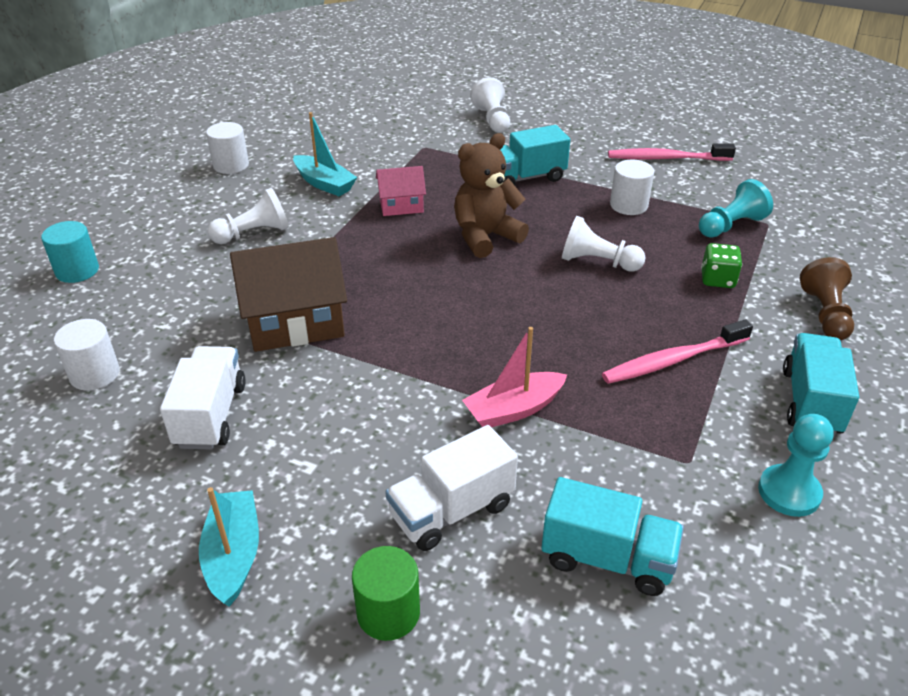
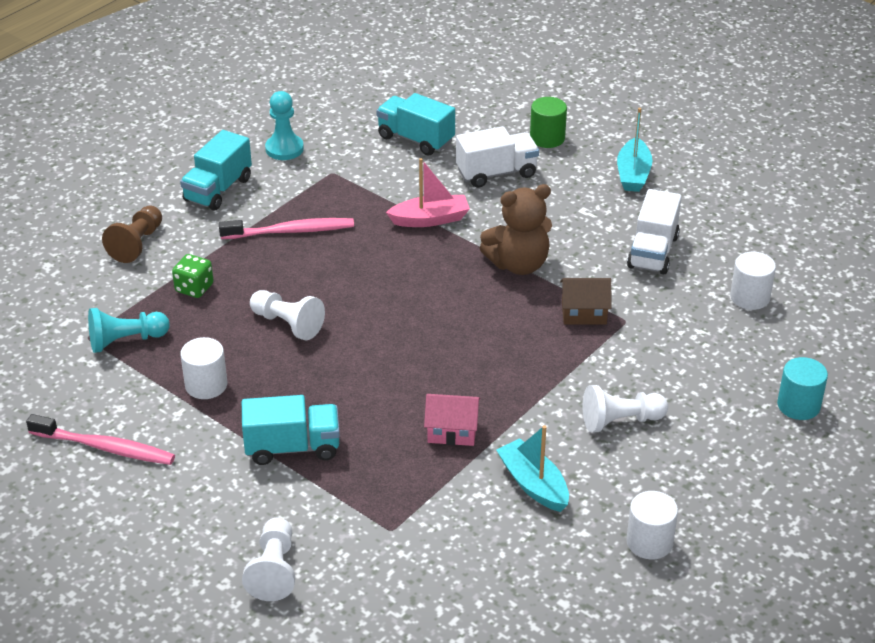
camera: 165 degrees left, 0 degrees up
brown house [230,237,347,352] -> brown house [560,278,611,325], size x0.55
brown teddy bear [454,133,529,258] -> brown teddy bear moved to [480,184,552,275]

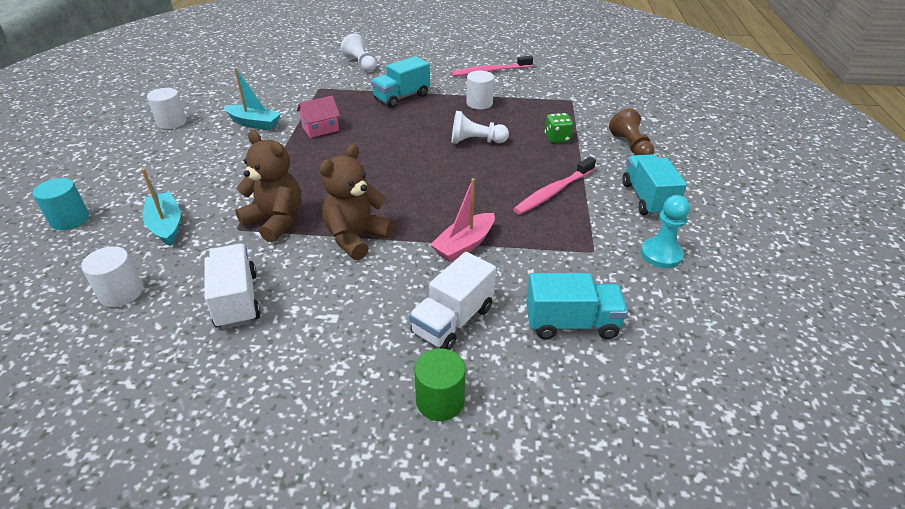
camera: 145 degrees right, 0 degrees up
turquoise pawn [88,308,170,353] -> none
brown house [560,278,611,325] -> brown teddy bear [235,131,301,242]
white pawn [583,385,668,432] -> none
turquoise boat [617,108,652,192] -> turquoise boat moved to [141,168,181,246]

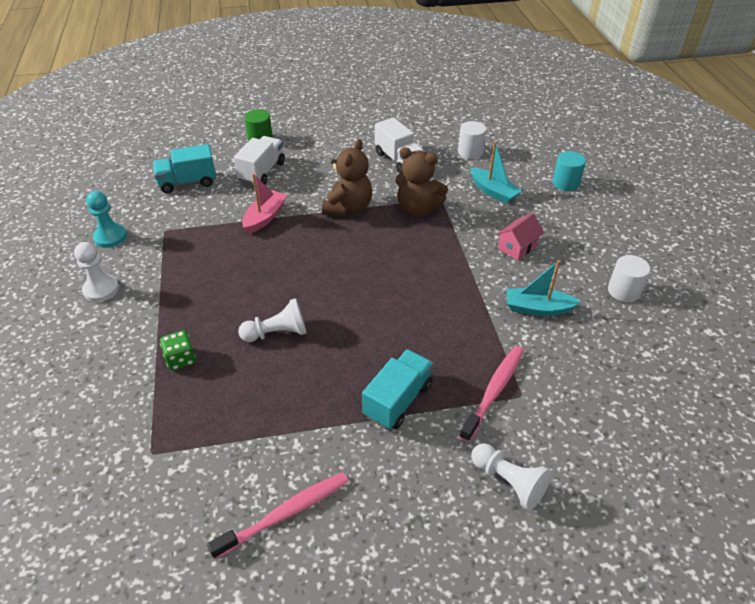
camera: 165 degrees right, 5 degrees up
pink house [297,96,340,138] -> pink house moved to [497,213,544,260]
white cylinder [466,71,494,109] -> none
pink toothbrush [513,157,596,215] -> pink toothbrush moved to [459,346,524,442]
brown pawn [609,108,654,155] -> none
turquoise truck [622,154,687,216] -> white pawn [74,242,119,302]

